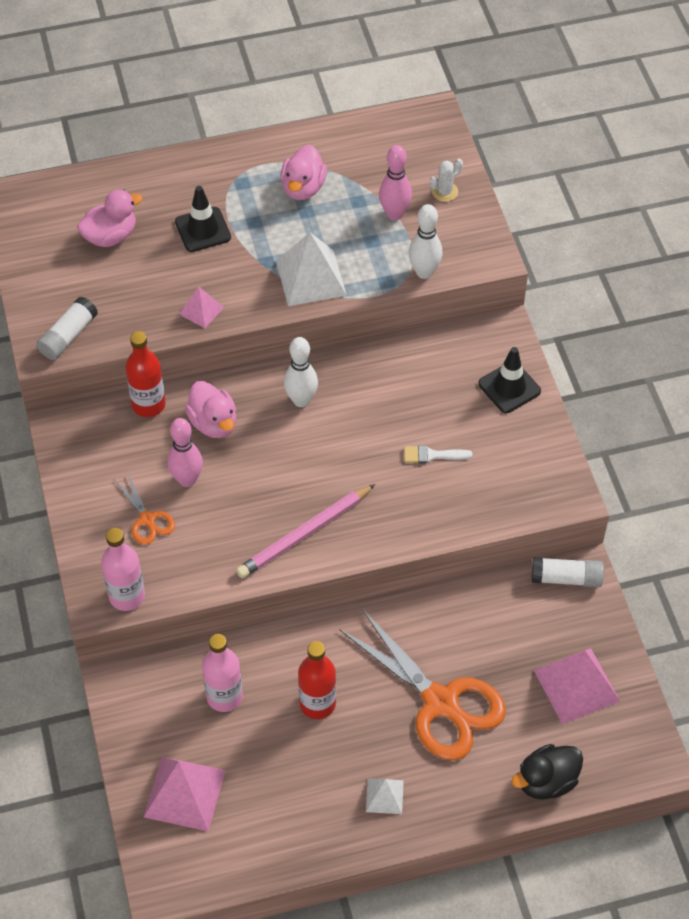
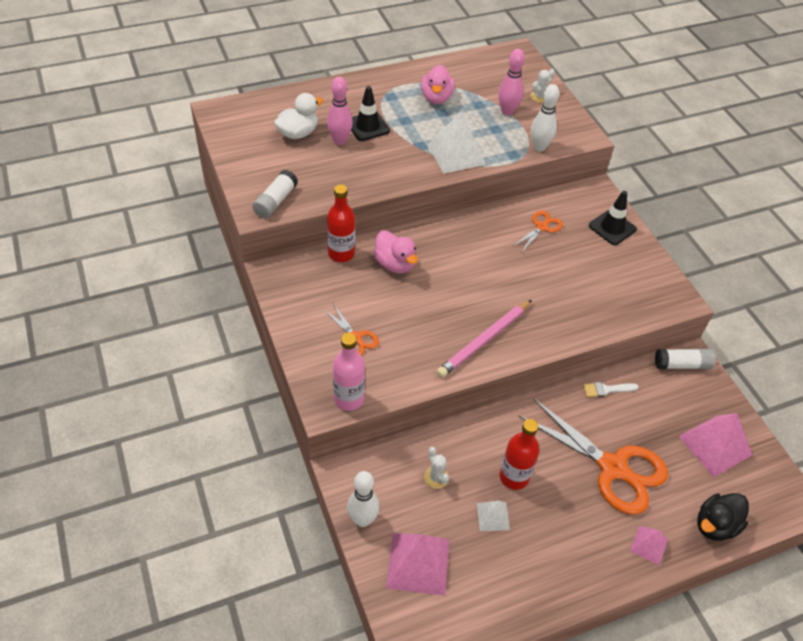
camera: 10 degrees left, 5 degrees down
pink duck [77,190,143,247] -> white duck [274,93,323,139]
pink bowling pin [167,418,203,487] -> pink bowling pin moved to [327,77,353,145]
pink pyramid [179,287,224,328] -> pink pyramid moved to [630,526,668,565]
pink bottle [202,634,243,712] -> white cactus [424,447,449,489]
white bowling pin [284,337,318,407] -> white bowling pin moved to [347,471,380,527]
white pyramid [366,778,404,814] -> white pyramid moved to [477,501,510,531]
white brush [404,445,473,463] -> white brush moved to [583,382,638,397]
none -> orange scissors [514,210,563,252]

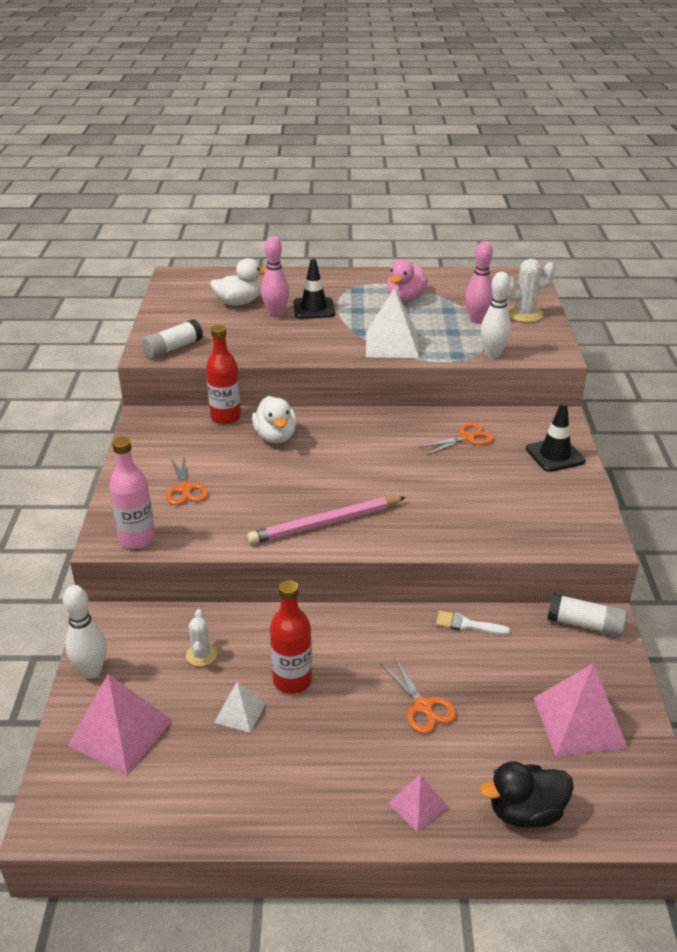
camera: 25 degrees right, 15 degrees down
pink duck [373,230,418,273] -> white duck [252,396,297,443]
orange scissors [518,398,668,515] -> orange scissors [381,658,456,734], size x0.48
white cactus [530,69,555,103] -> white cactus [506,259,555,322], size x1.61

